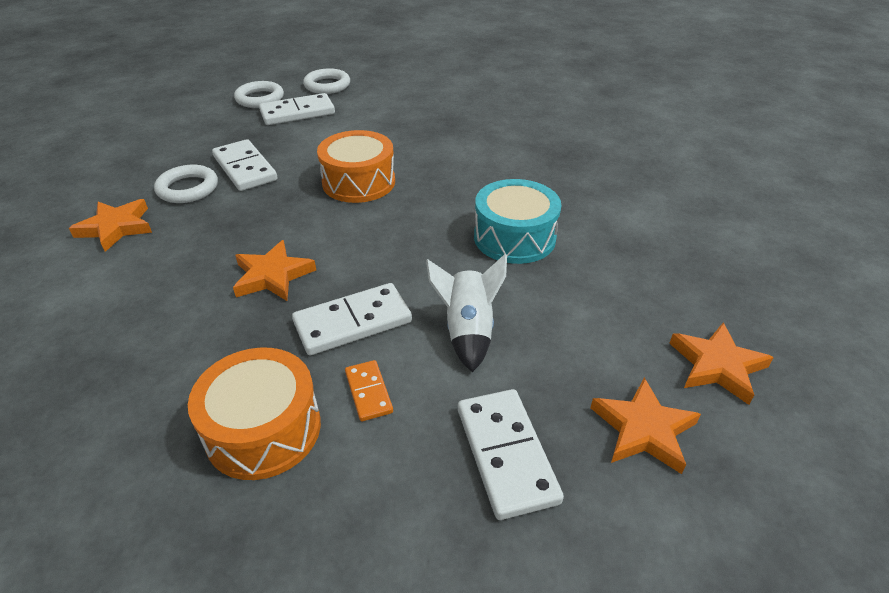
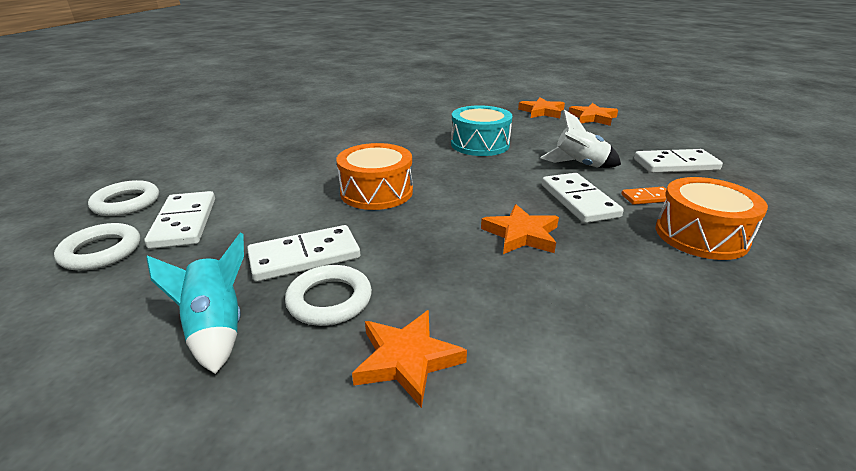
camera: 80 degrees left, 10 degrees down
orange star [590,377,701,474] -> orange star moved to [518,98,565,118]
none -> turquoise rocket [146,233,244,374]

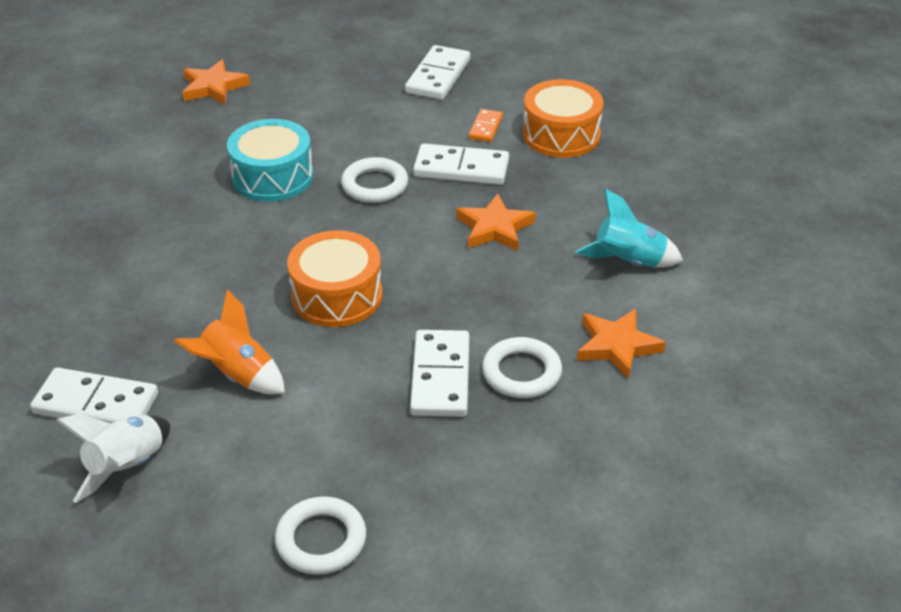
camera: 65 degrees left, 10 degrees up
white ring [88,180,159,216] -> white ring moved to [341,157,408,203]
white domino [144,191,215,249] -> white domino moved to [30,367,158,423]
turquoise rocket [146,233,244,374] -> turquoise rocket moved to [575,188,683,267]
white rocket [540,110,621,168] -> white rocket moved to [56,414,170,503]
orange star [569,103,618,126] -> none
none -> orange rocket [174,289,285,394]

